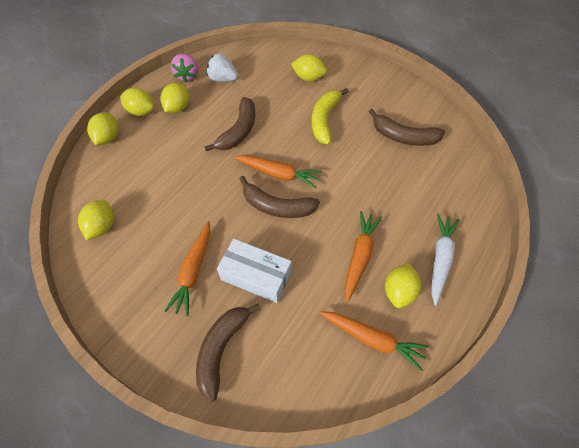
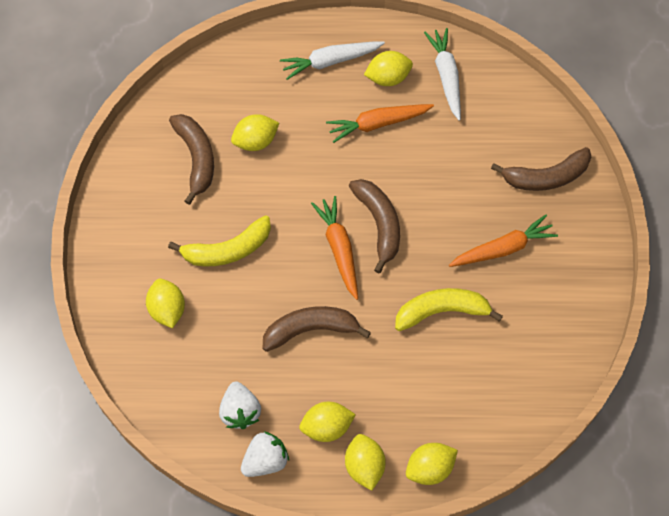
camera: 125 degrees left, 5 degrees up
yellow lemon [78,200,114,240] -> yellow lemon moved to [231,114,279,151]
pink strawberry [171,53,198,82] -> white strawberry [241,431,289,477]
white box [217,239,292,303] -> none
orange carrot [319,311,429,371] -> white carrot [424,28,461,120]
none -> yellow banana [395,288,503,331]

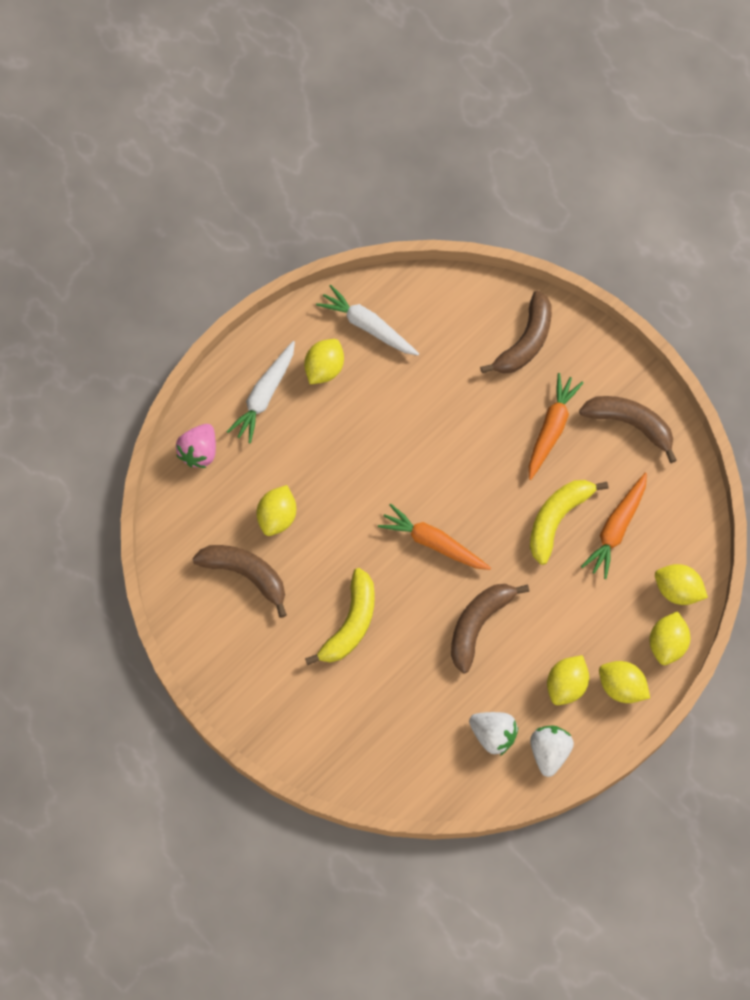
camera: 45 degrees left, 5 degrees up
yellow lemon [146,278,185,328] -> yellow lemon moved to [655,564,708,605]
orange carrot [326,104,434,143] -> orange carrot moved to [581,473,647,579]
brown banana [349,179,400,273] -> brown banana moved to [579,396,677,463]
none -> pink strawberry [176,424,216,468]

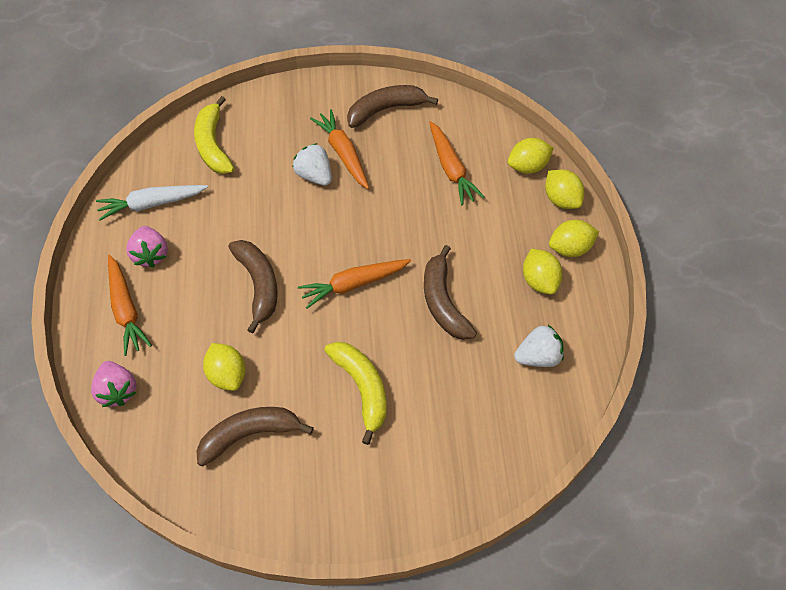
camera: 50 degrees left, 10 degrees down
white carrot [227,341,295,444] -> orange carrot [108,255,152,356]
yellow lemon [304,339,344,384] -> pink strawberry [126,226,168,268]
brown banana [480,291,552,374] -> brown banana moved to [229,240,278,334]
yellow banana [530,480,608,565] -> yellow banana moved to [194,96,234,174]
white strawberry [530,725,574,777] -> white strawberry moved to [293,143,332,186]

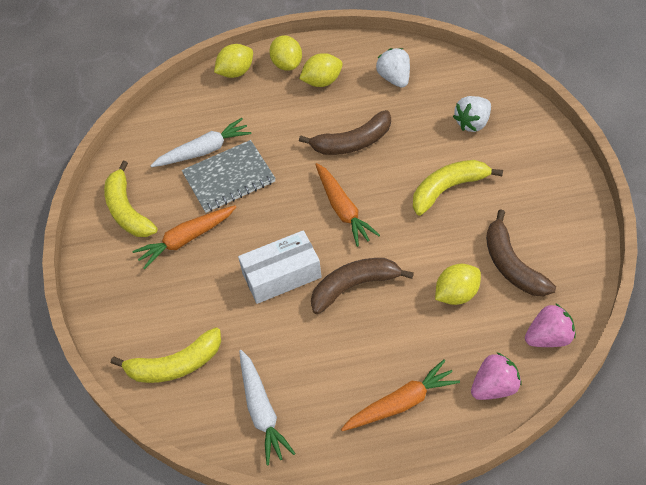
camera: 90 degrees left, 5 degrees down
pink strawberry [126,226,168,268] -> pink strawberry moved to [525,303,576,347]
white strawberry [293,143,332,186] -> white strawberry moved to [453,96,491,132]
brown banana [347,85,438,128] -> yellow banana [104,161,158,237]
orange carrot [429,121,484,205] -> white carrot [150,118,252,167]
yellow lemon [508,138,554,174] -> none
none -> grey notebook [182,140,276,213]
none -> white box [238,230,322,304]

